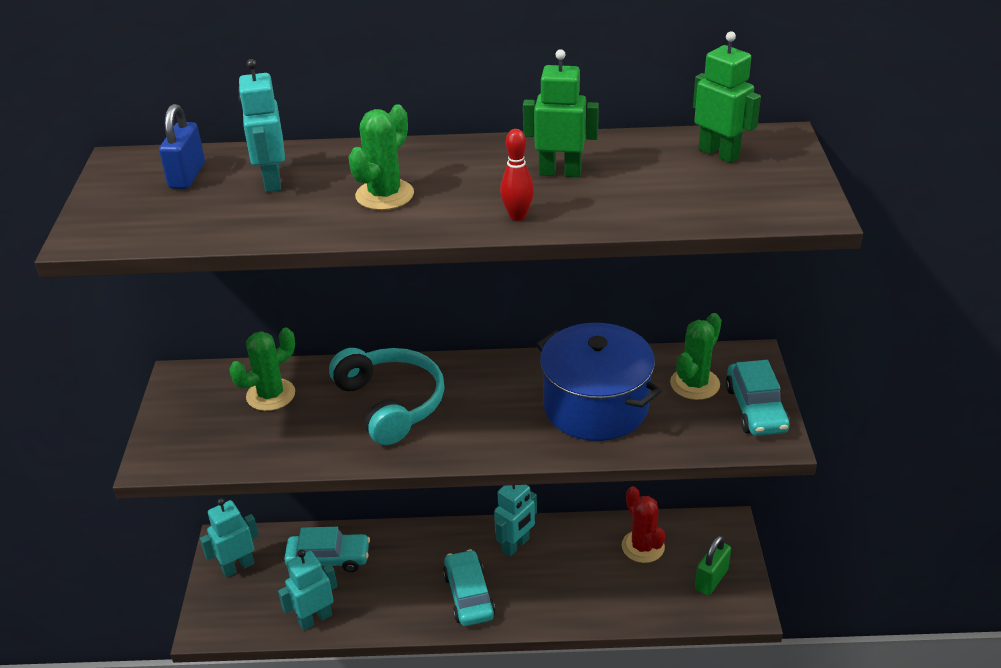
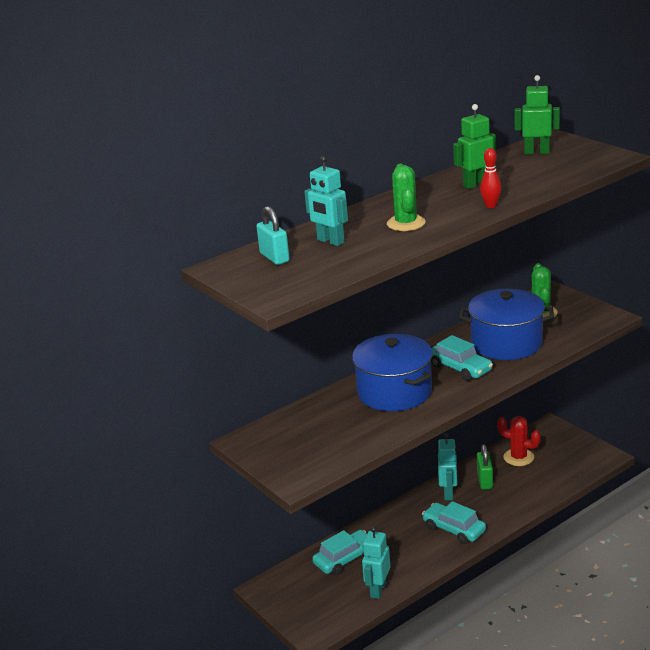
camera: 35 degrees left, 10 degrees down
blue padlock [159,104,205,189] -> turquoise padlock [256,206,290,265]
turquoise robot [200,498,259,577] -> none
green cactus [229,328,295,411] -> none
turquoise headphones [329,348,444,445] -> blue pot [352,334,433,411]
green padlock [695,535,731,595] -> green padlock moved to [477,444,493,489]
turquoise car [725,360,790,436] -> turquoise car moved to [431,335,493,381]

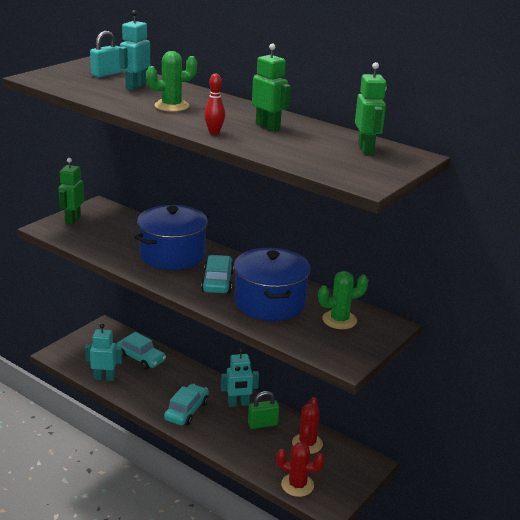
camera: 70 degrees right, 0 degrees up
turquoise car [431,335,493,381] -> turquoise car turned 150 degrees clockwise [201,255,234,293]
none -> green robot [58,158,84,225]
none -> red cactus [276,443,325,497]

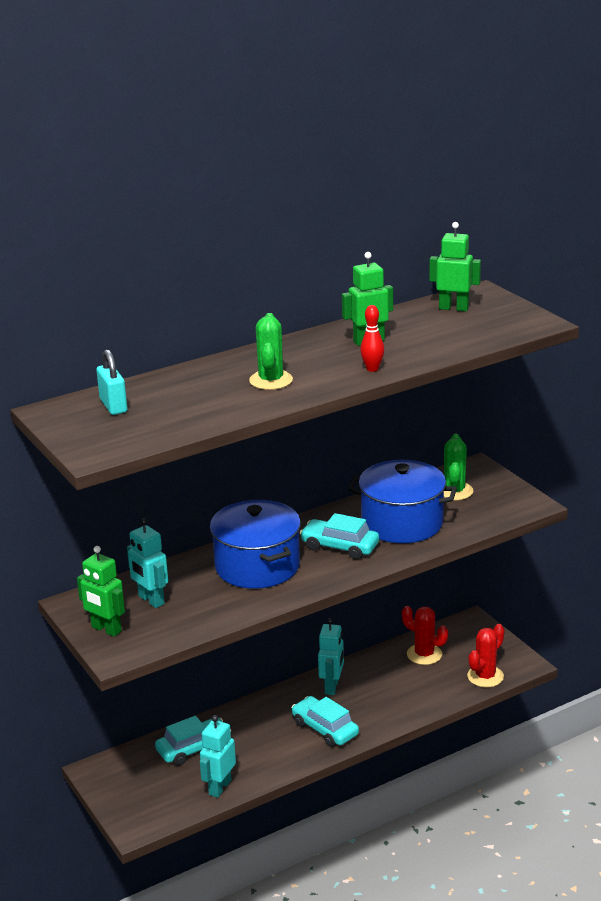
camera: 65 degrees left, 0 degrees up
turquoise robot [119,10,150,90] -> turquoise robot moved to [127,518,168,608]
green padlock [248,391,279,429] -> none

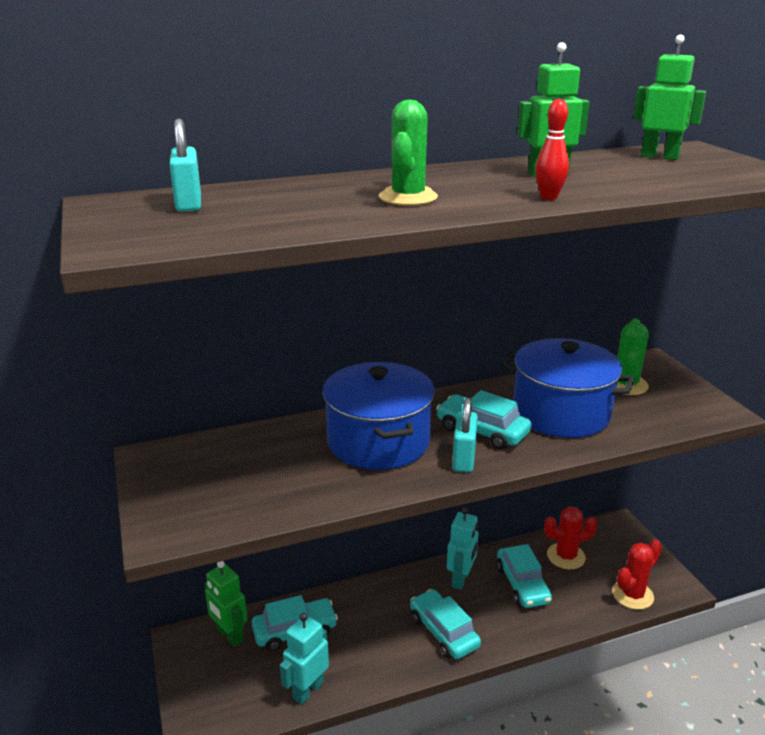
camera: 10 degrees right, 0 degrees up
green robot [77,546,125,637] -> green robot moved to [204,561,247,647]
turquoise robot [127,518,168,608] -> none
red cactus [402,606,448,665] -> red cactus turned 60 degrees counterclockwise [544,506,598,569]
none -> turquoise padlock [452,398,478,472]
none -> turquoise car [497,544,552,608]

